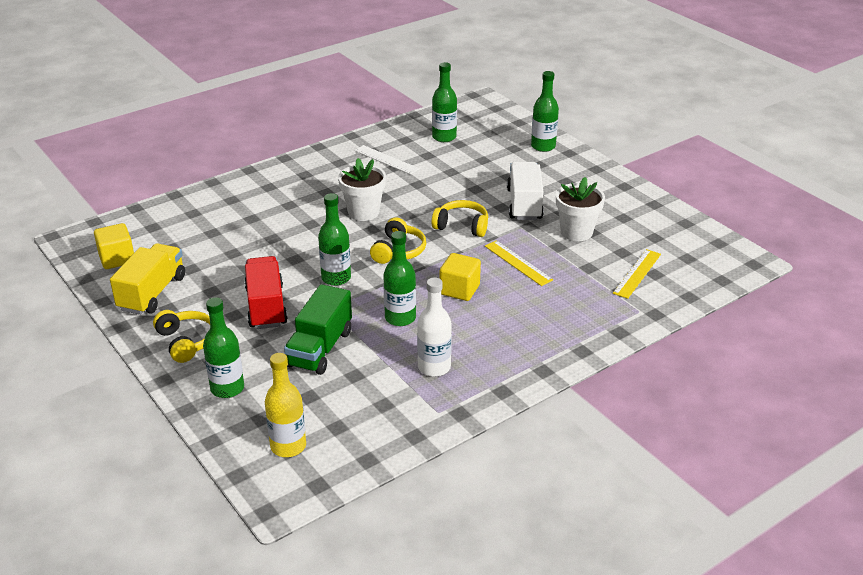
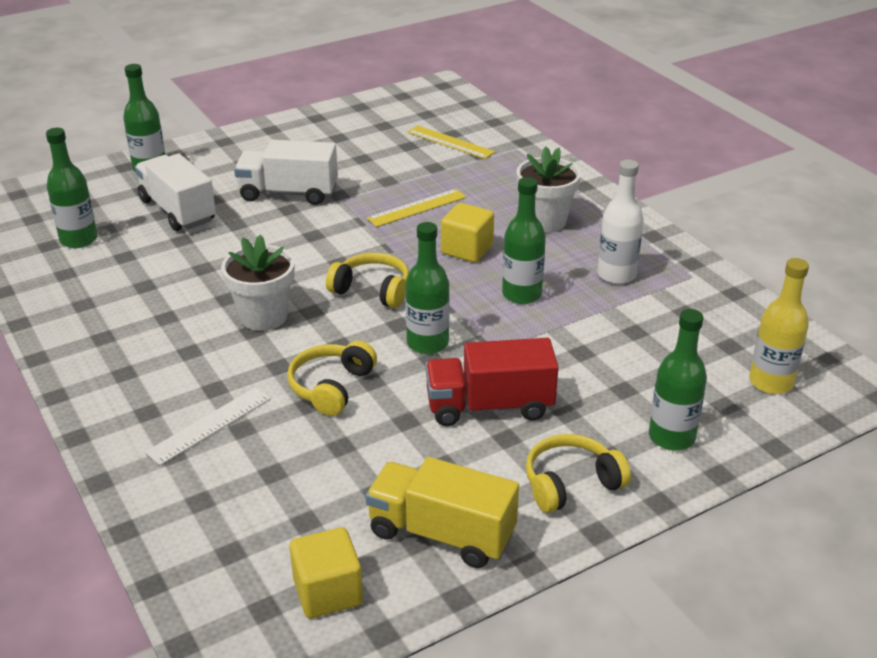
camera: 85 degrees left, 0 degrees up
green truck [284,284,352,375] -> none
white ruler [354,145,420,175] -> white ruler moved to [145,387,271,465]
yellow headphones [432,200,488,237] -> yellow headphones moved to [287,341,377,416]
white flower pot [556,177,605,241] -> white flower pot moved to [516,147,581,233]
none -> white truck [135,153,216,231]

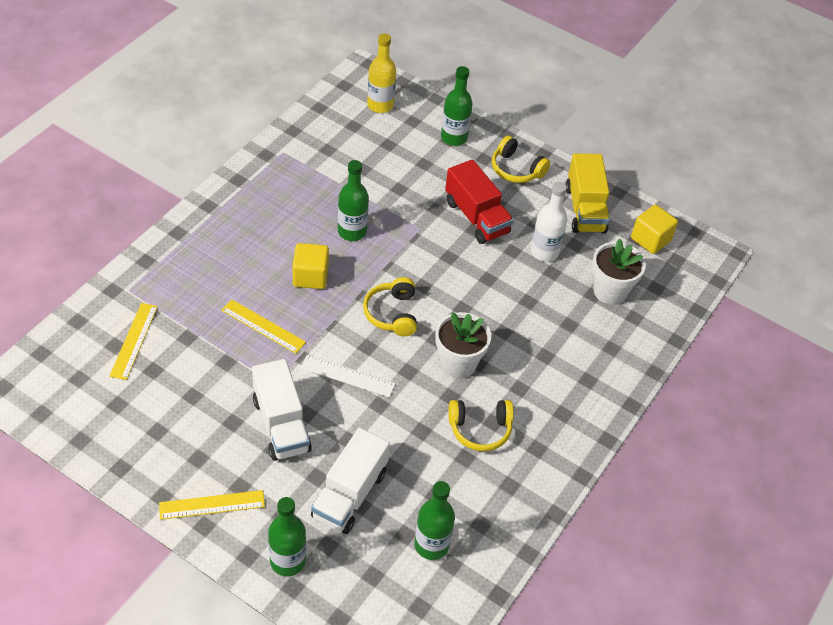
camera: 120 degrees left, 15 degrees up
white ruler [145,387,271,465] -> white ruler moved to [301,355,395,397]
yellow headphones [287,341,377,416] -> yellow headphones moved to [448,400,514,451]
green bottle [405,222,450,354] -> none
white flower pot [516,147,581,233] -> white flower pot moved to [592,239,646,305]
white bottle [597,160,644,284] -> white bottle moved to [530,182,567,262]
none -> yellow ruler [159,490,265,520]

